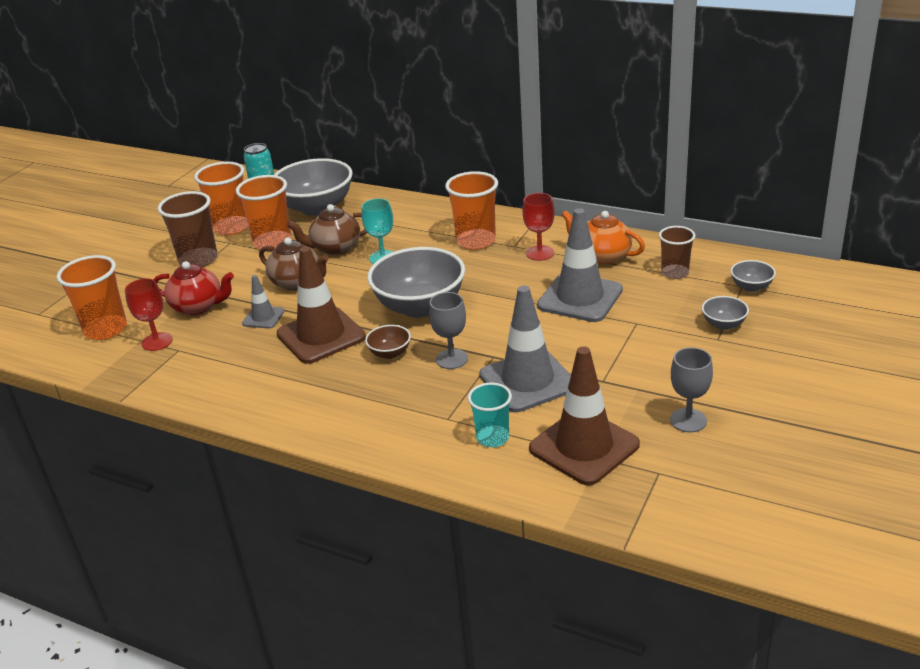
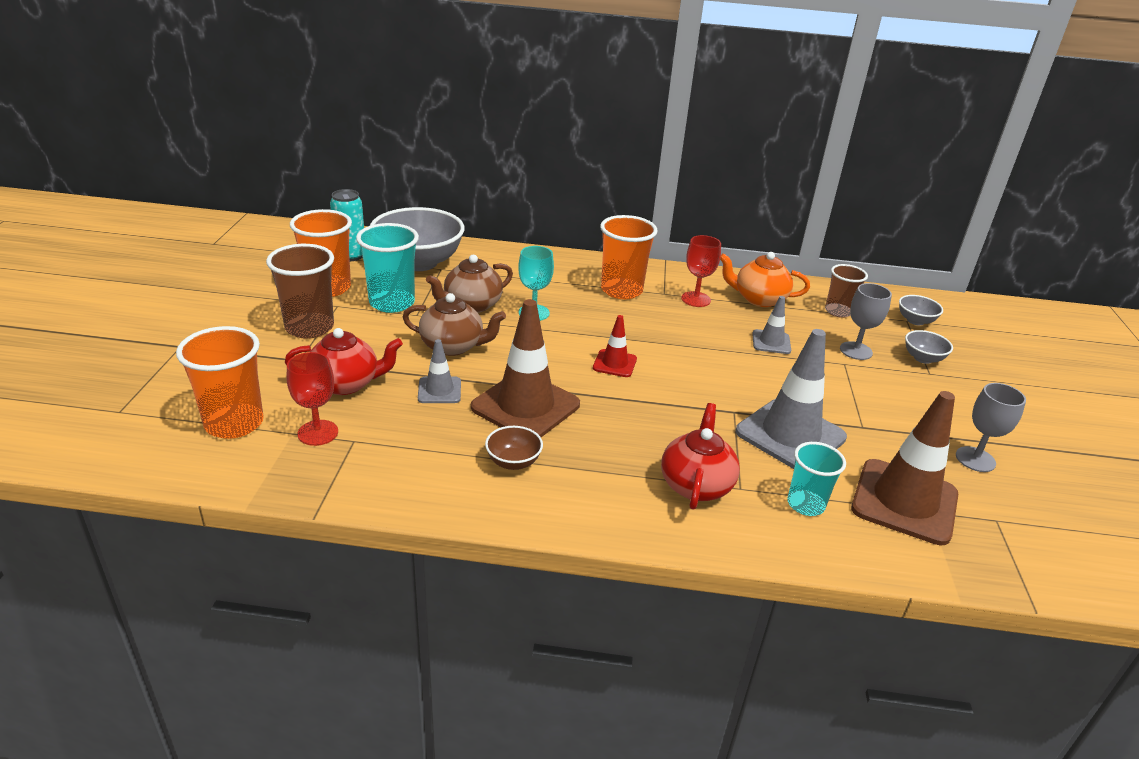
camera: 25 degrees left, 0 degrees up
orange cup [236,175,292,250] -> turquoise cup [356,223,419,313]
brown bowl [365,325,411,359] -> brown bowl moved to [485,426,543,470]
grey bowl [367,247,465,318] -> red traffic cone [593,315,637,377]
grey goblet [429,292,468,369] -> grey goblet moved to [840,283,892,360]
grey traffic cone [537,208,623,322] -> grey traffic cone [752,296,791,354], size x0.50
none -> red teapot [661,403,740,510]

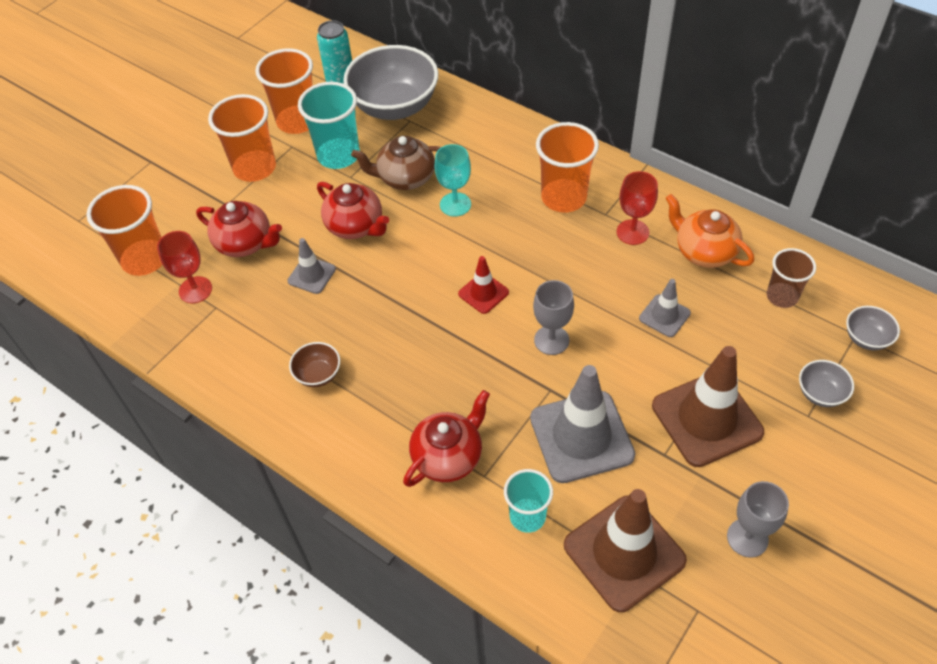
camera: 35 degrees right, 20 degrees up
brown cup [266,244,334,339] -> orange cup [208,94,276,182]
brown teapot [403,293,506,356] -> red teapot [317,182,389,239]
brown traffic cone [471,299,580,437] -> brown traffic cone moved to [652,346,764,467]
grey goblet [840,283,892,360] -> grey goblet moved to [533,280,574,355]

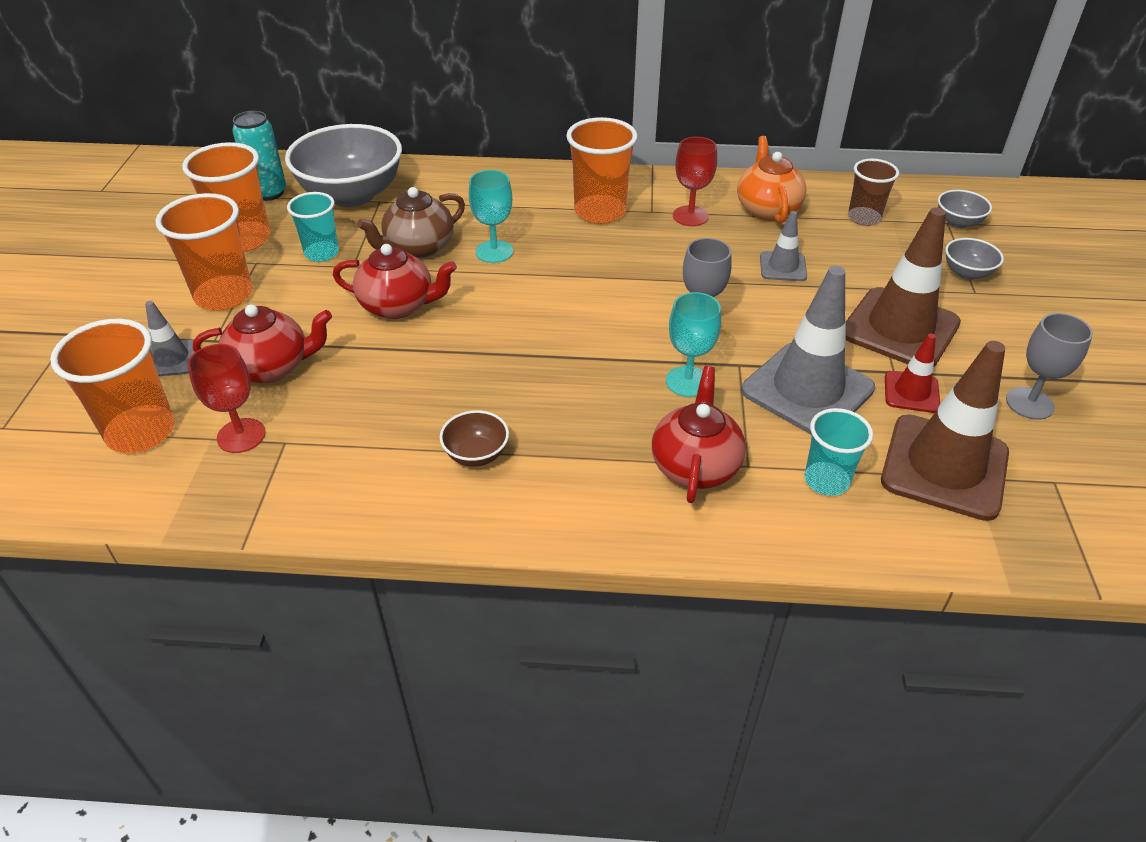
camera: 35 degrees left, 10 degrees down
grey traffic cone [288,238,336,294] -> grey traffic cone moved to [145,301,195,376]
turquoise cup [298,82,360,169] -> turquoise cup [287,192,339,262], size x0.63
red traffic cone [458,256,509,314] -> red traffic cone moved to [885,334,940,413]
orange teapot [665,194,754,268] -> orange teapot turned 75 degrees clockwise [737,136,807,223]
none -> turquoise goblet [666,292,721,397]

